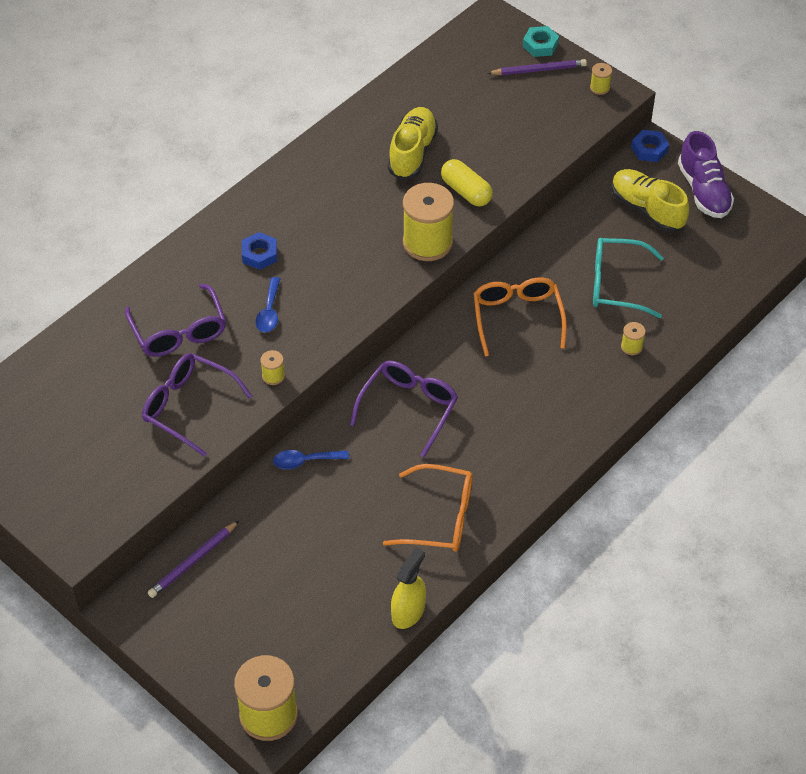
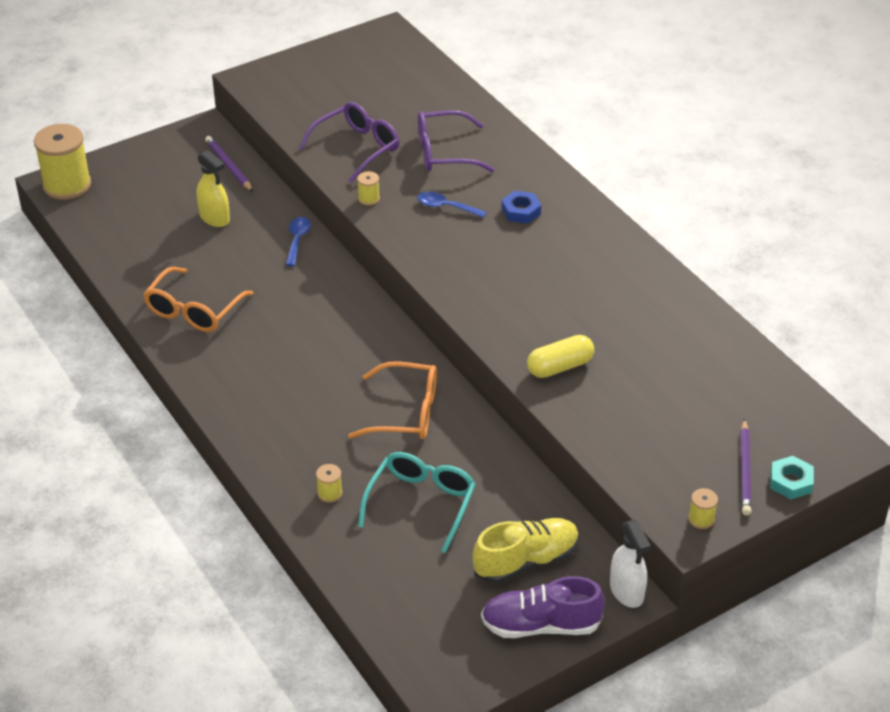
camera: 105 degrees right, 10 degrees down
purple glasses [350,361,458,458] -> none
yellow shoe [388,107,438,180] -> none
yellow spray bottle [391,547,426,629] -> yellow spray bottle moved to [196,150,230,227]
yellow spool [403,183,454,261] -> none
blue nut [631,130,669,162] -> white spray bottle [610,520,651,608]

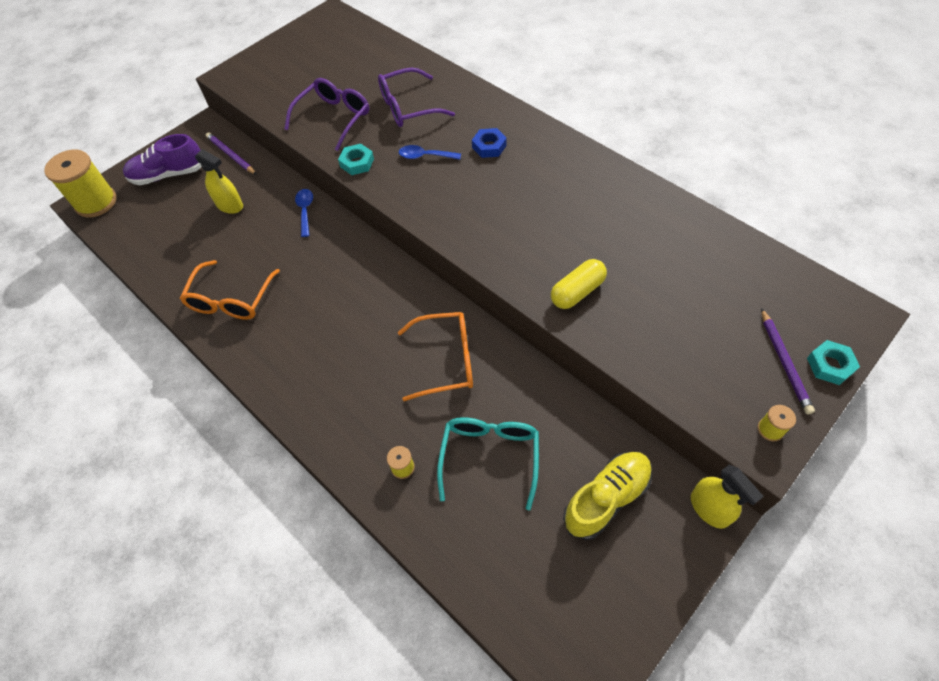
camera: 10 degrees left, 15 degrees up
yellow spool [357,171,380,206] -> turquoise nut [338,144,374,175]
purple shoe [481,576,605,638] -> purple shoe moved to [123,134,202,185]
white spray bottle [610,520,651,608] -> yellow spray bottle [691,465,764,529]

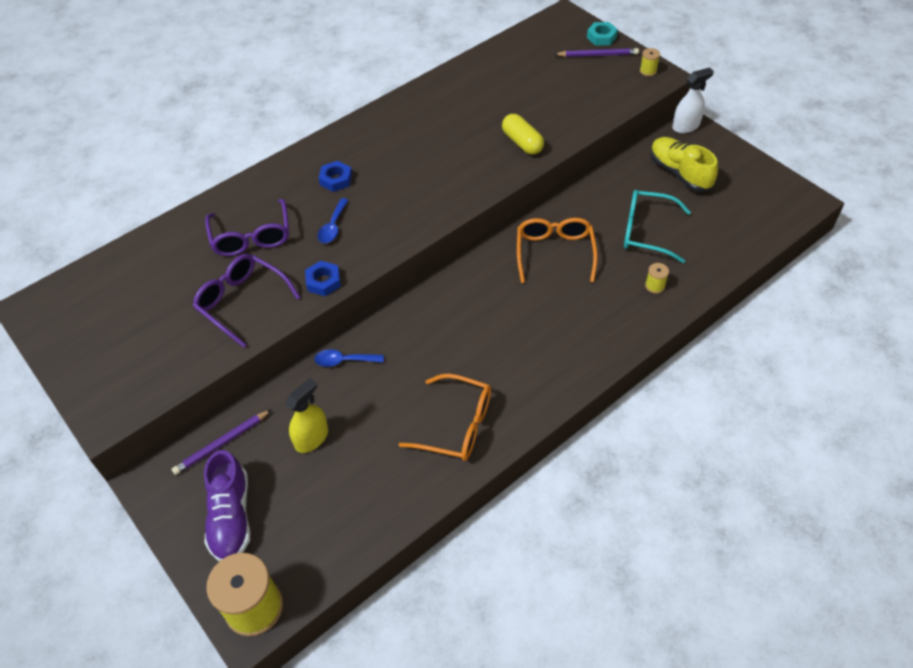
camera: 85 degrees left, 5 degrees down
turquoise nut [338,144,374,175] -> blue nut [305,261,341,296]
yellow spray bottle [691,465,764,529] -> white spray bottle [672,67,714,133]

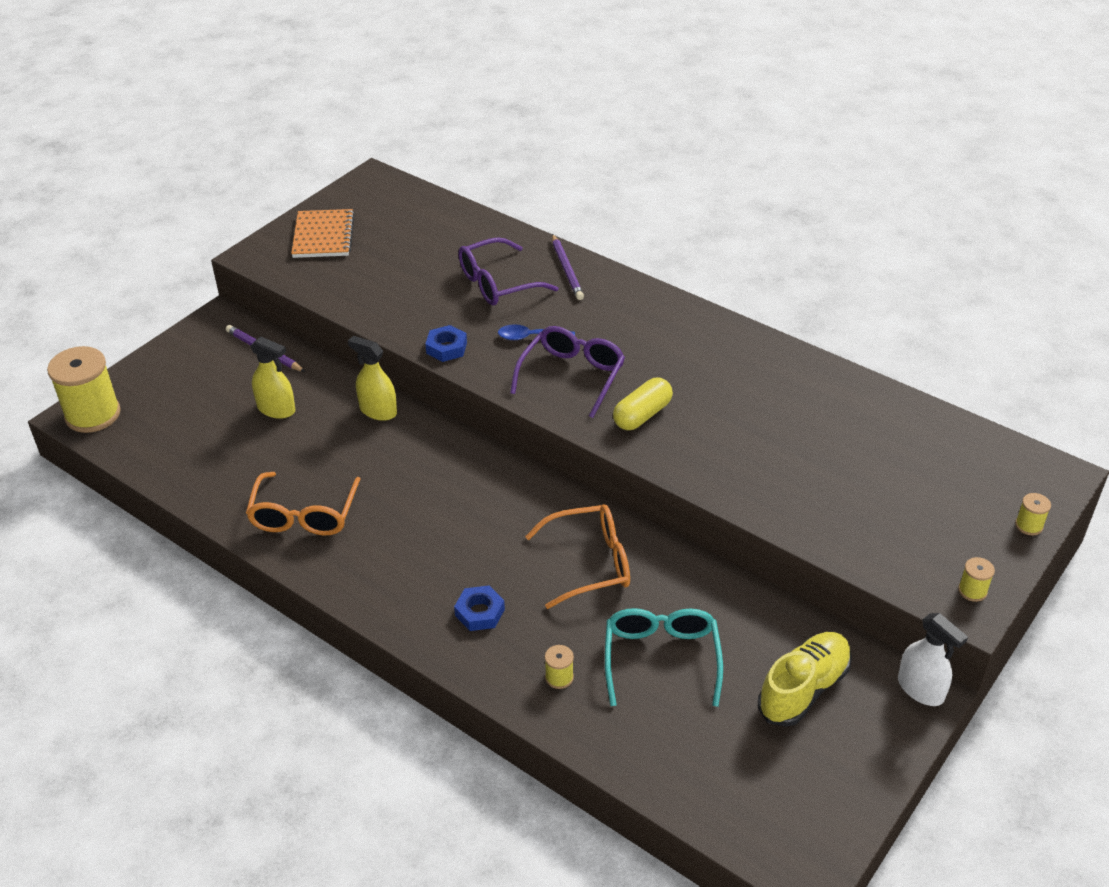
camera: 75 degrees right, 10 degrees down
purple glasses [193,254,300,348] -> purple glasses moved to [510,326,625,418]
purple shoe [204,450,251,561] -> none
blue spoon [314,349,384,367] -> yellow spray bottle [348,336,397,421]
blue nut [319,161,352,192] -> blue nut moved to [454,585,505,631]
yellow capsule [502,114,544,155] -> yellow capsule moved to [613,378,673,430]
purple pencil [554,48,639,57] -> purple pencil moved to [552,234,584,300]
turquoise nut [587,22,618,45] -> yellow spool [1015,493,1051,535]
none -> orange notebook [291,209,355,258]

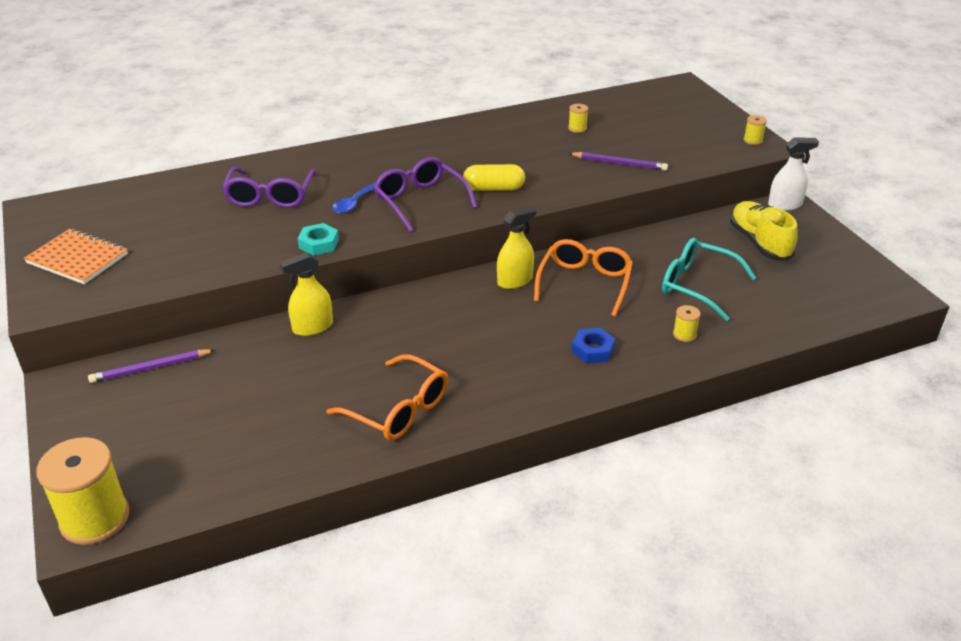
camera: 60 degrees left, 5 degrees down
yellow spray bottle [250,337,295,419] -> yellow spray bottle moved to [497,205,537,289]
blue nut [425,325,467,362] -> turquoise nut [297,223,339,256]
purple pencil [552,234,584,300] -> purple pencil moved to [568,152,668,171]
yellow capsule [613,378,673,430] -> yellow capsule turned 75 degrees counterclockwise [463,164,525,191]
yellow spool [1015,493,1051,535] -> yellow spool moved to [568,104,588,133]

